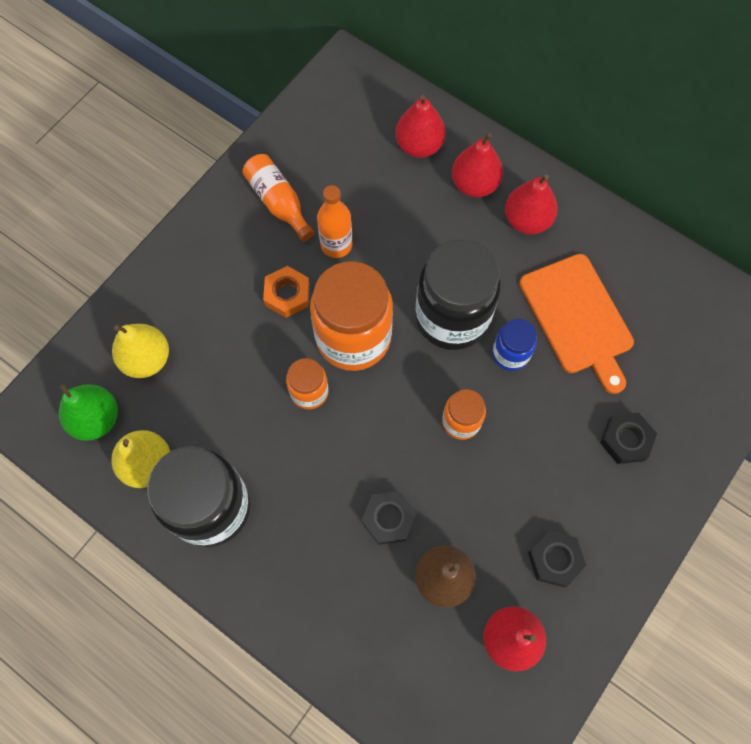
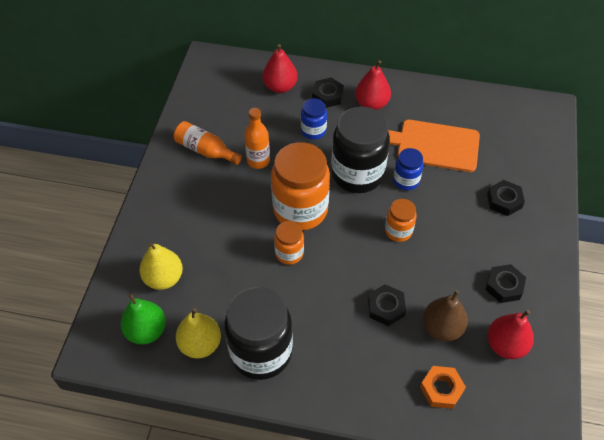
camera: 25 degrees left, 15 degrees down
orange nut [263,266,310,318] -> orange nut moved to [420,366,466,409]
red pear [452,133,503,197] -> black nut [312,77,344,108]
orange cutting board [519,254,634,394] -> orange cutting board turned 150 degrees clockwise [388,120,480,172]
none -> blue jar [301,98,327,140]

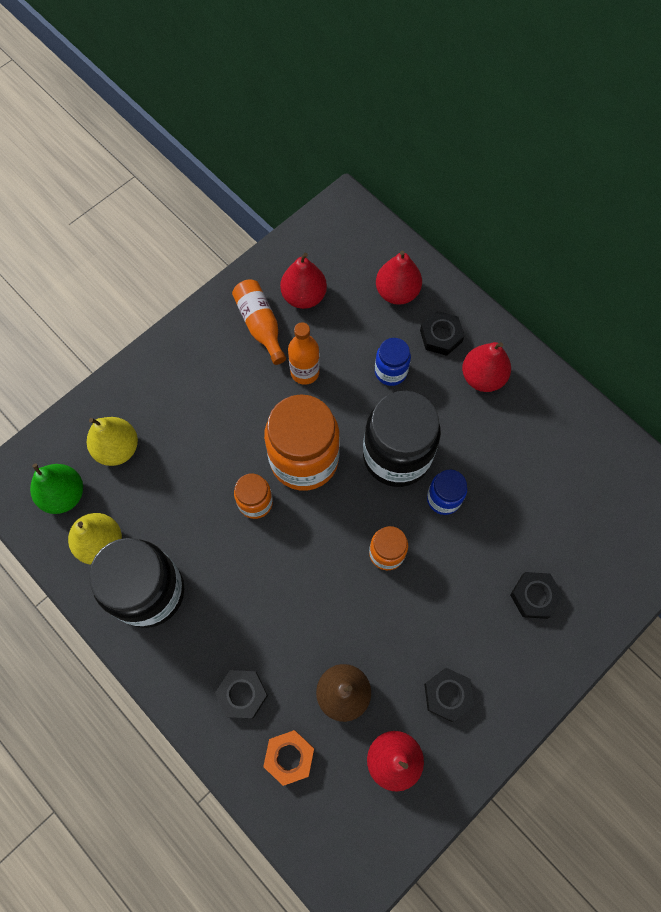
camera: 35 degrees right, 15 degrees up
black nut [368,284,406,326] -> black nut moved to [215,670,268,719]
orange cutting board [388,120,480,172] -> none
none -> red pear [280,253,327,309]

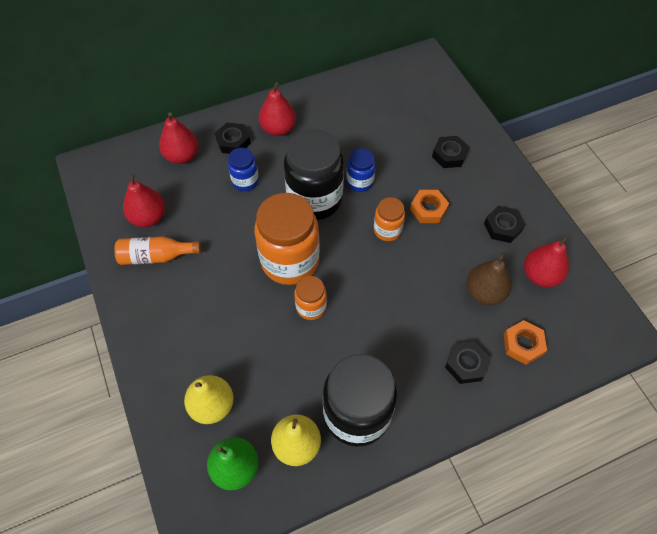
camera: 70 degrees left, 10 degrees down
orange bottle [288,322,320,385] -> none
none -> orange nut [410,190,449,223]

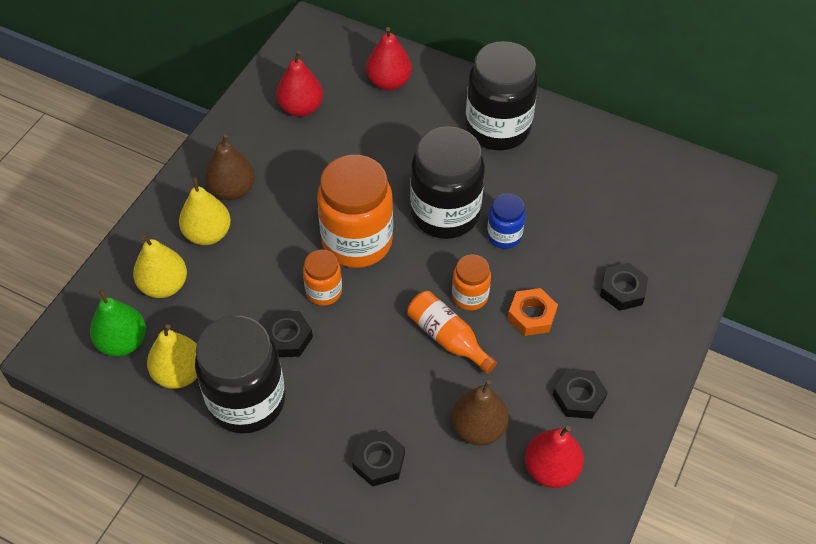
camera: 50 degrees right, 5 degrees down
orange bottle [114,236,201,265] -> orange bottle moved to [407,291,497,374]
black nut [215,123,251,154] -> black nut moved to [264,311,313,357]
blue jar [228,148,259,191] -> none
red pear [259,82,296,136] -> black jar [465,41,538,150]
orange nut [503,320,547,365] -> none
none -> yellow pear [179,178,231,245]
none -> brown pear [205,134,255,200]

